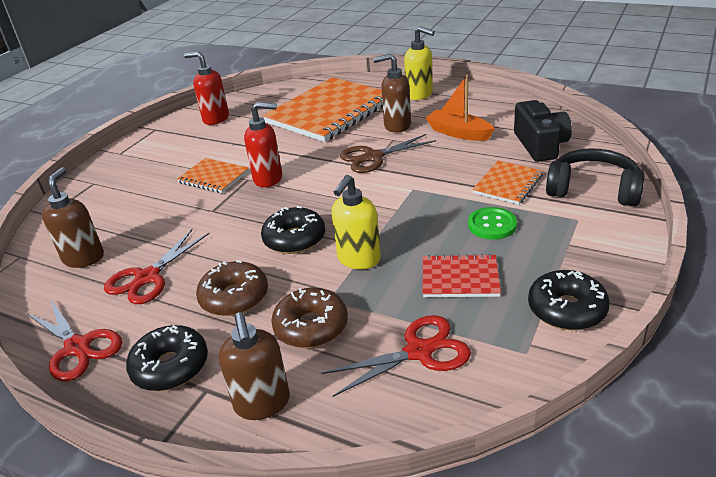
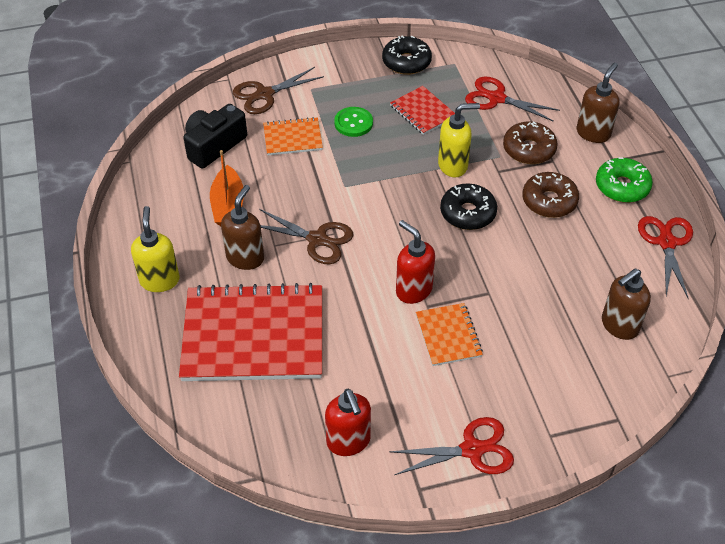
camera: 135 degrees left, 15 degrees up
red scissors [104,229,210,304] -> red scissors moved to [389,417,514,475]
black donut [126,325,208,391] -> green donut [596,157,653,203]
orange notebook [263,77,383,142] -> red notebook [179,283,322,381]
brown soap dispenser [373,54,411,133] -> brown soap dispenser turned 120 degrees counterclockwise [221,185,264,270]
black headphones [546,148,645,207] -> brown scissors [233,67,324,114]

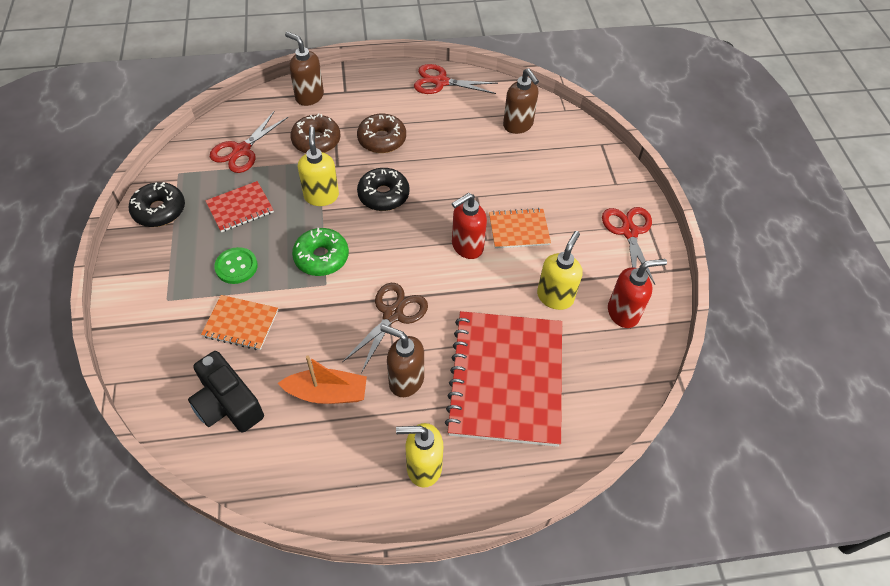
camera: 85 degrees left, 5 degrees up
brown scissors [233,67,324,114] -> none
orange notebook [263,117,323,155] -> orange notebook turned 75 degrees counterclockwise [201,295,278,350]
green donut [596,157,653,203] -> green donut moved to [292,228,349,276]
none -> yellow soap dispenser [537,231,583,310]

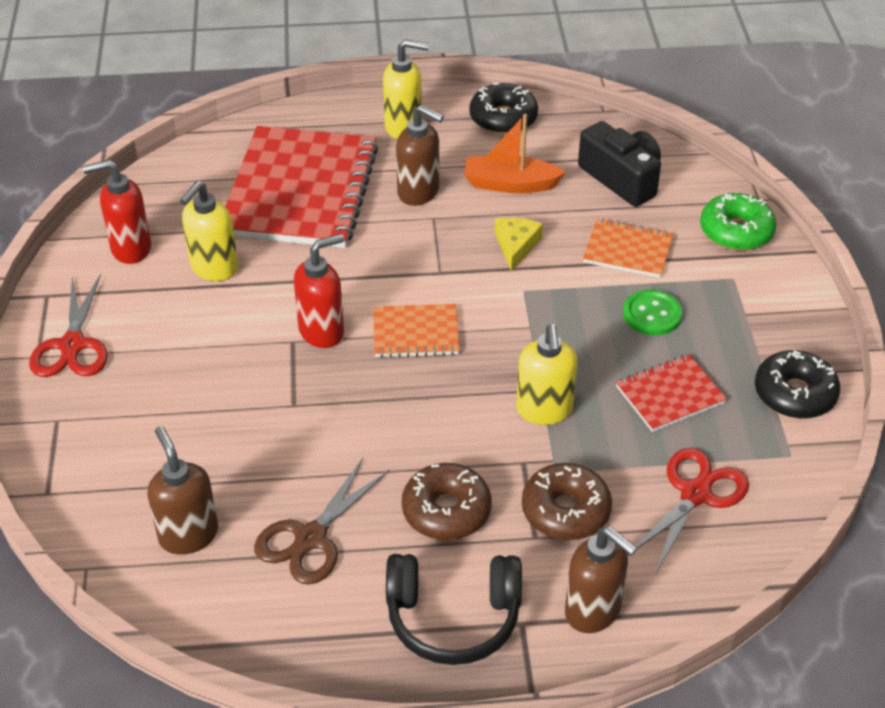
camera: 175 degrees left, 10 degrees down
green donut [292,228,349,276] -> green donut moved to [700,193,777,251]
brown scissors [342,283,428,373] -> brown scissors moved to [254,458,390,585]
black donut [357,168,410,211] -> black donut moved to [469,83,538,134]
red scissors [414,64,498,94] -> none
orange notebook [489,208,551,249] -> orange notebook moved to [373,304,460,358]
none -> black headphones [386,554,522,665]
none -> yellow cheese [495,218,543,271]

